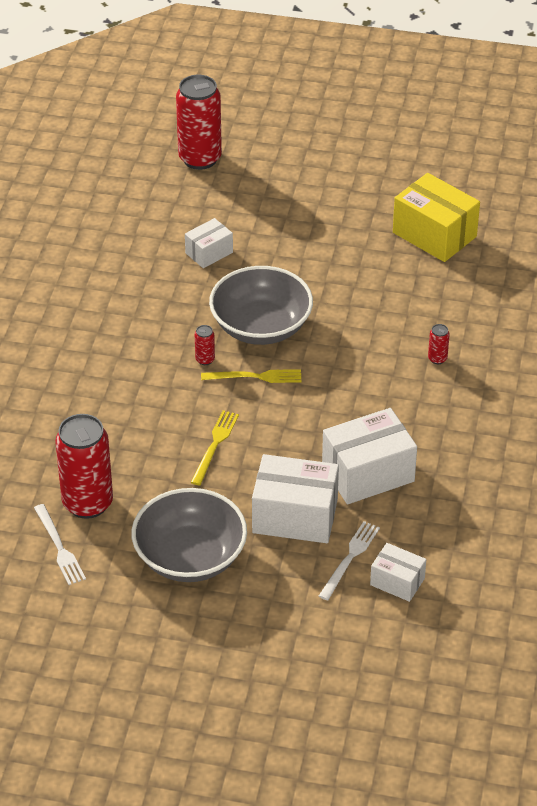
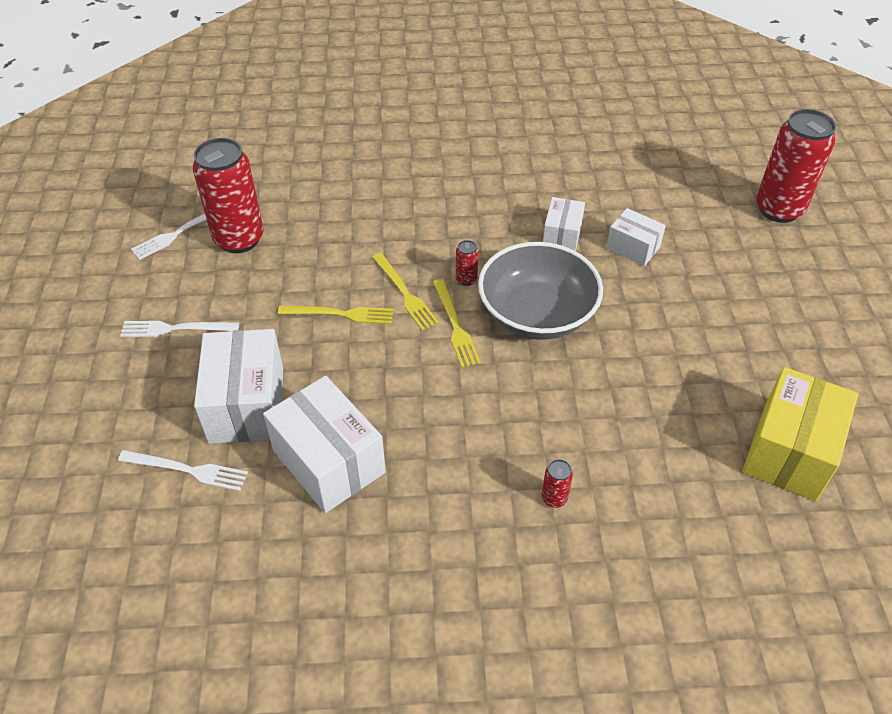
camera: 75 degrees right, 5 degrees up
grey bowl [131,488,247,582] -> white fork [120,321,239,337]
white box [370,543,426,602] -> white box moved to [543,197,585,251]
none -> yellow fork [372,253,439,330]

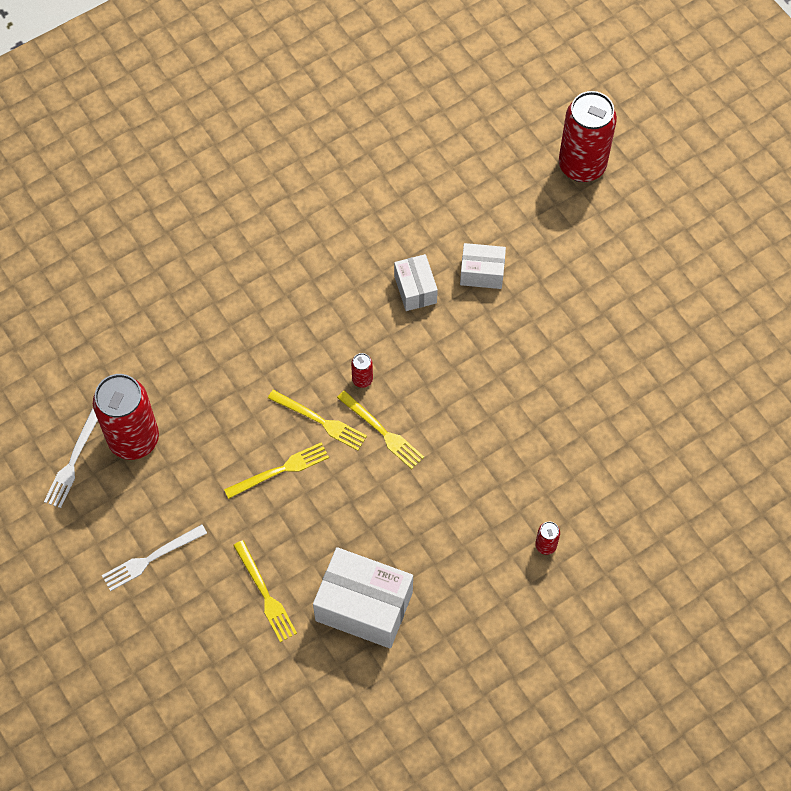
camera: 30 degrees left, 15 degrees up
white fork [118,450,248,491] -> none
white box [194,329,283,444] -> yellow fork [233,540,297,642]
grey bowl [478,242,603,340] -> none
yellow box [742,367,858,501] -> none

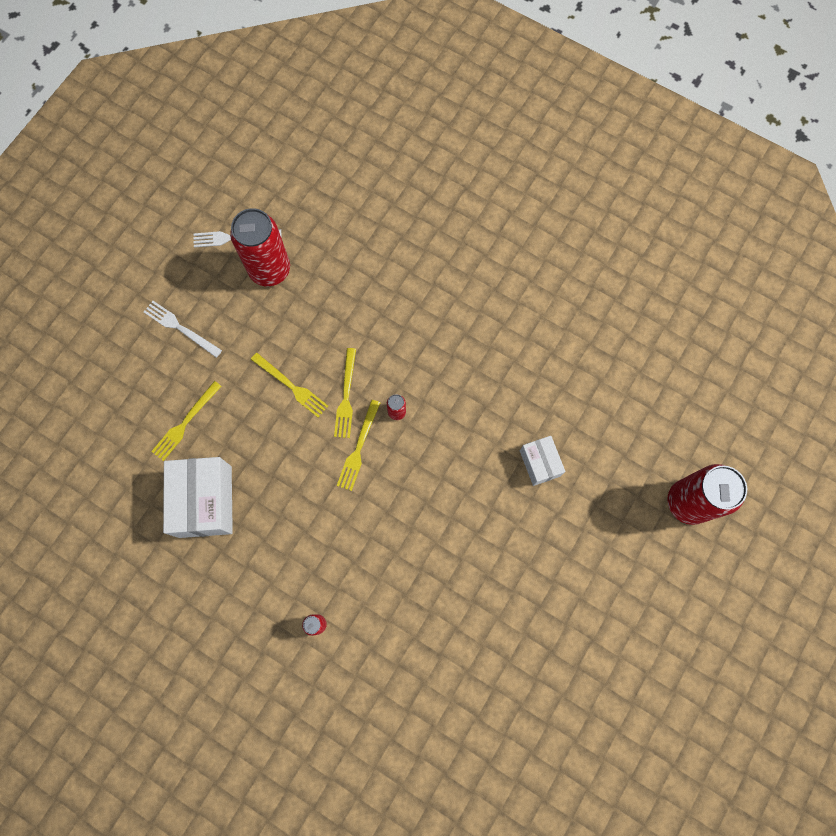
camera: 65 degrees right, 10 degrees up
white box [394,254,438,311] -> none

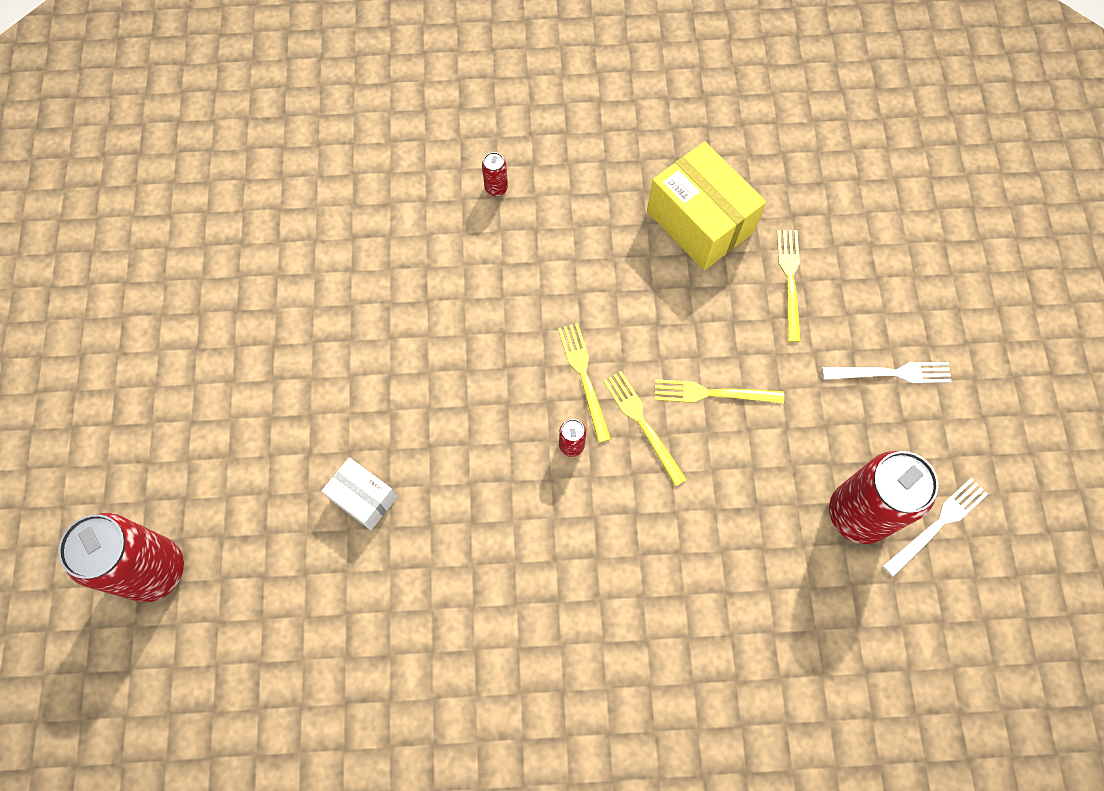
camera: 145 degrees right, 5 degrees down
white box [163,457,233,538] -> yellow box [647,141,766,270]

